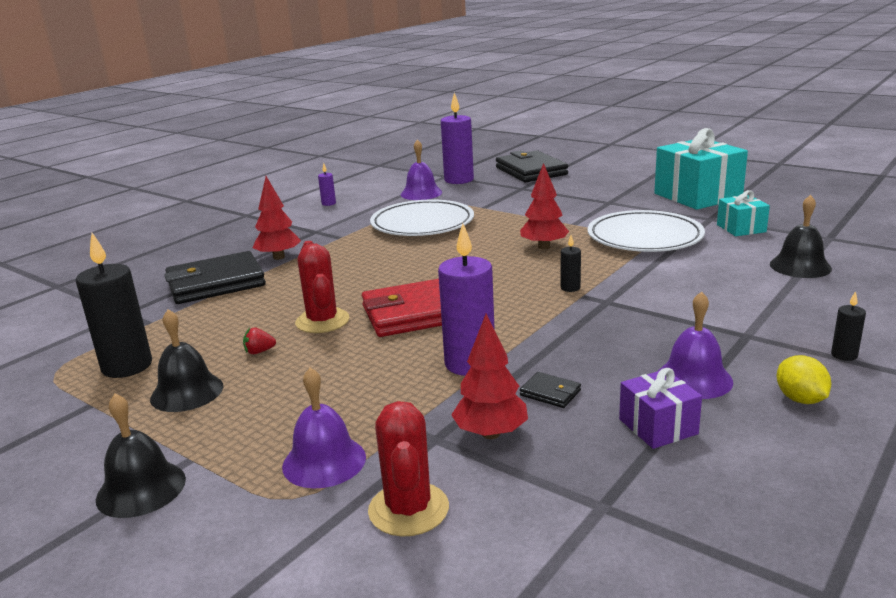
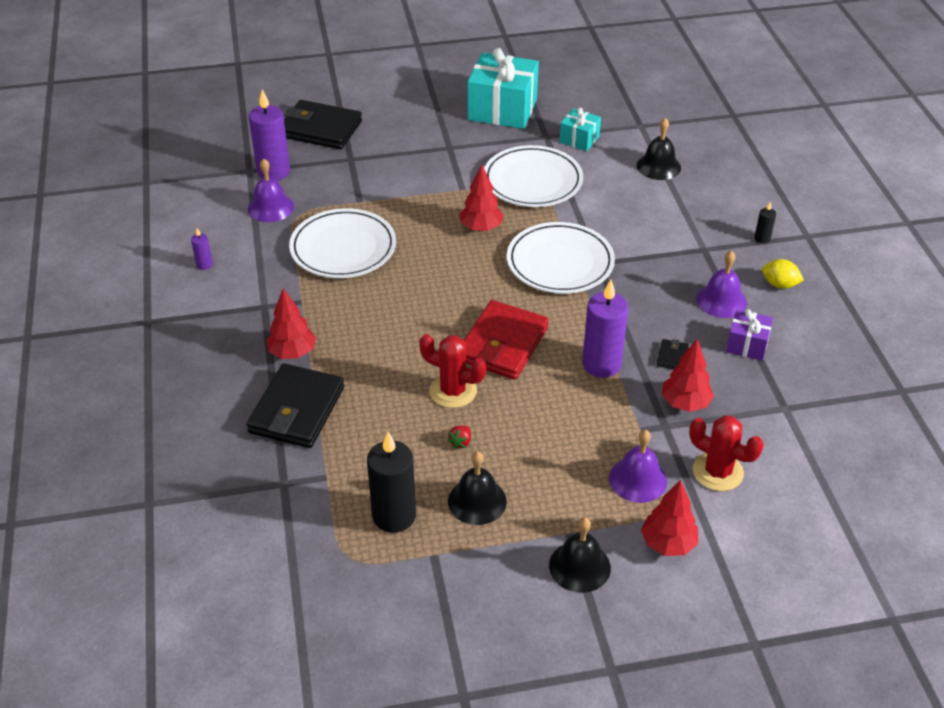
camera: 50 degrees left, 20 degrees up
black wallet [520,372,581,408] -> black wallet turned 60 degrees counterclockwise [656,339,689,369]
black candle [561,235,581,292] -> white plate [507,222,615,294]
none -> red tree [641,480,698,556]

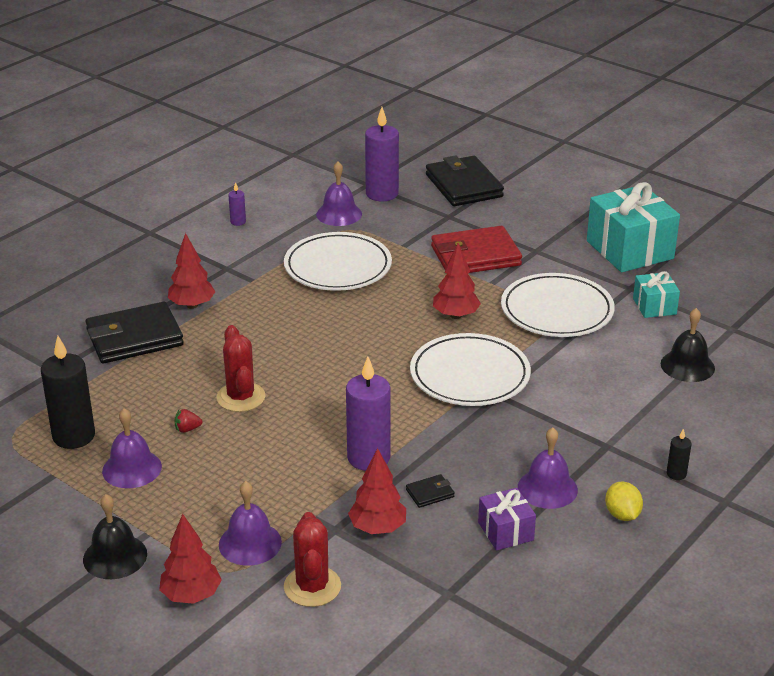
camera: 50 degrees right, 10 degrees down
black bell [448,451,507,525] -> purple bell [102,408,162,488]
red wallet [463,300,549,380] -> red wallet moved to [431,226,522,273]

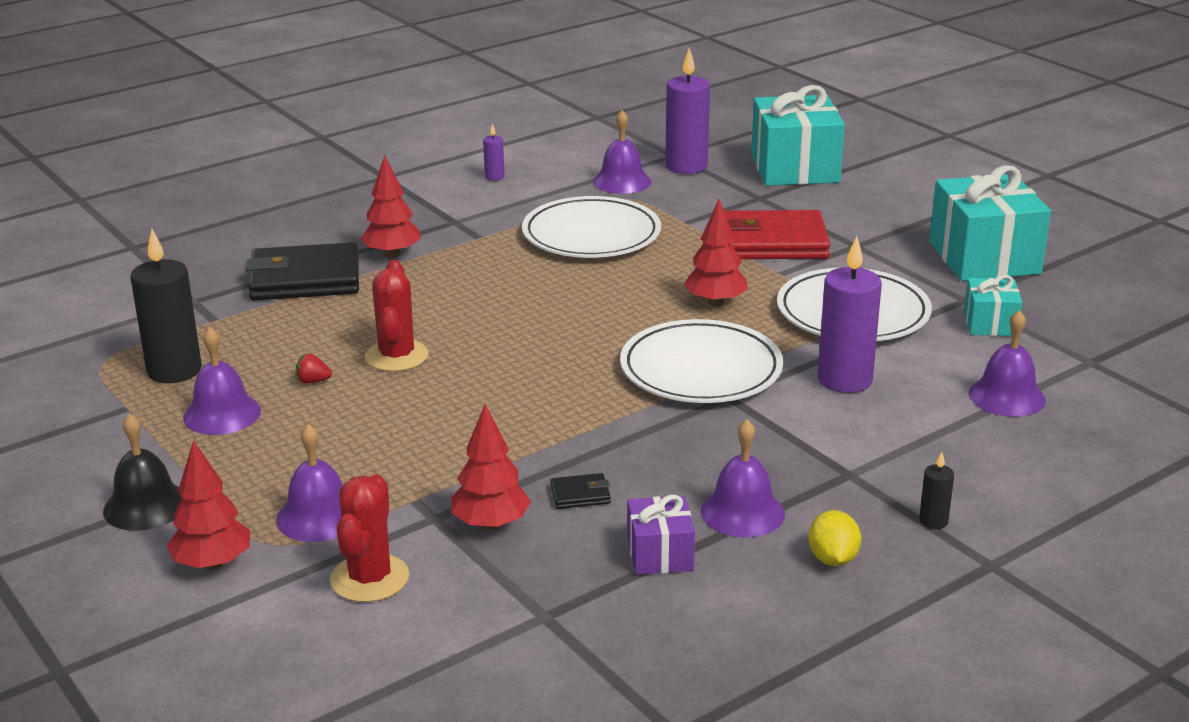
camera: 15 degrees right, 5 degrees down
purple candle [346,356,391,471] -> purple candle moved to [818,236,882,393]
black wallet [426,155,504,206] -> turquoise gift [751,85,845,186]
black bell [661,308,715,382] -> purple bell [968,310,1046,417]

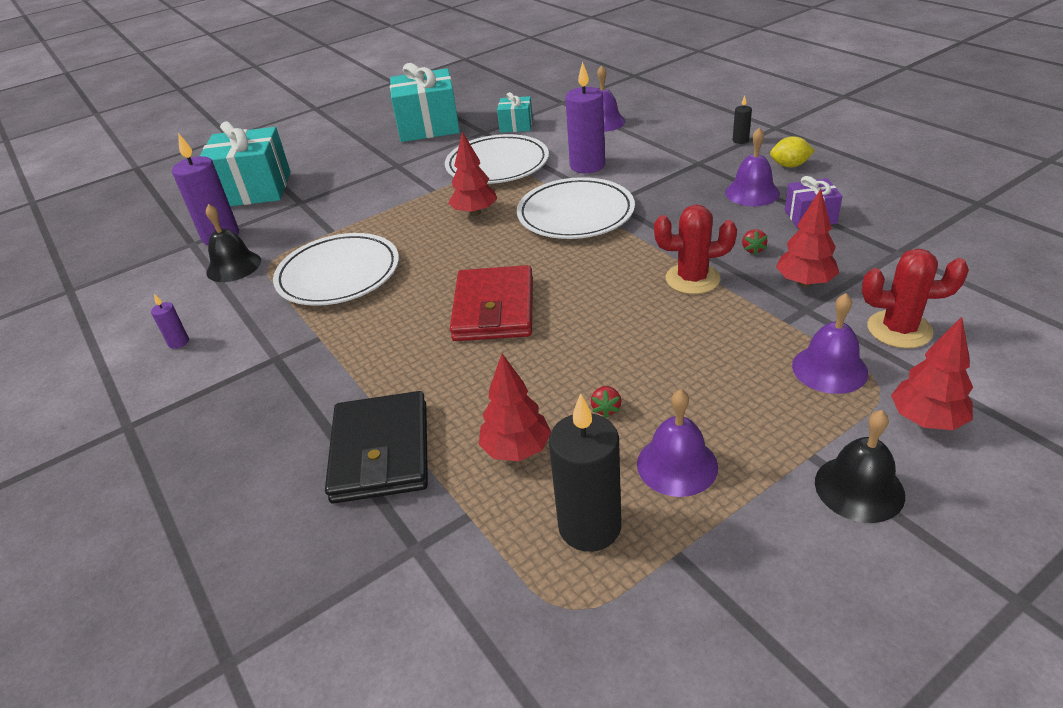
camera: 85 degrees left, 10 degrees up
red tree [360,155,421,258] -> red tree moved to [479,354,551,461]
red cactus [365,260,429,372] -> red cactus moved to [654,205,737,294]
black wallet [550,473,611,509] -> red strawberry [742,229,768,255]
purple bell [593,110,651,194] -> black bell [206,204,261,282]
red wallet [724,210,830,259] -> red wallet moved to [450,265,533,341]

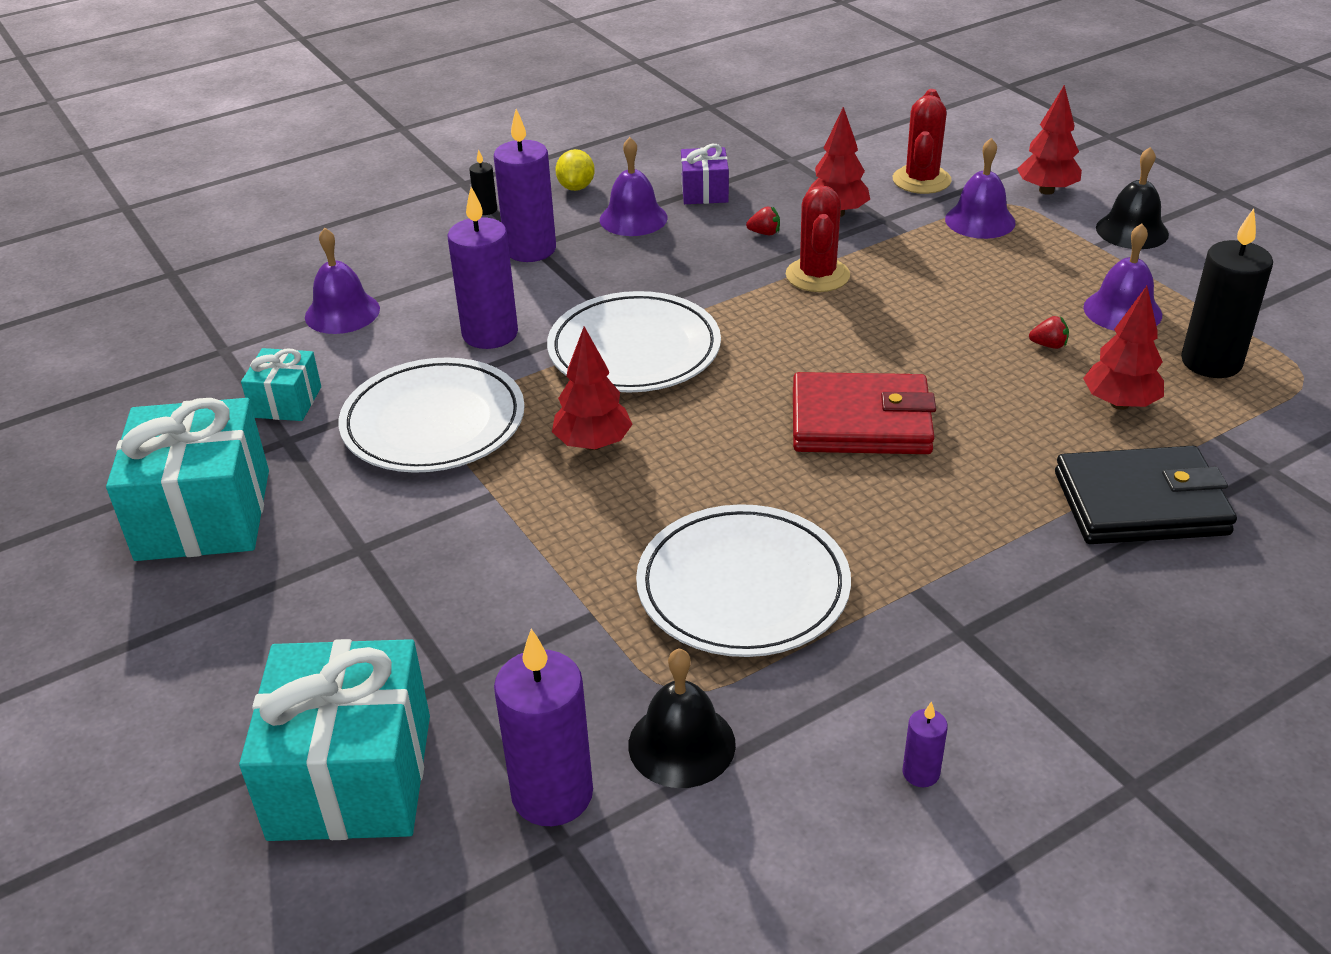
camera: 90 degrees left, 0 degrees up
none -> purple candle [494,109,556,262]

